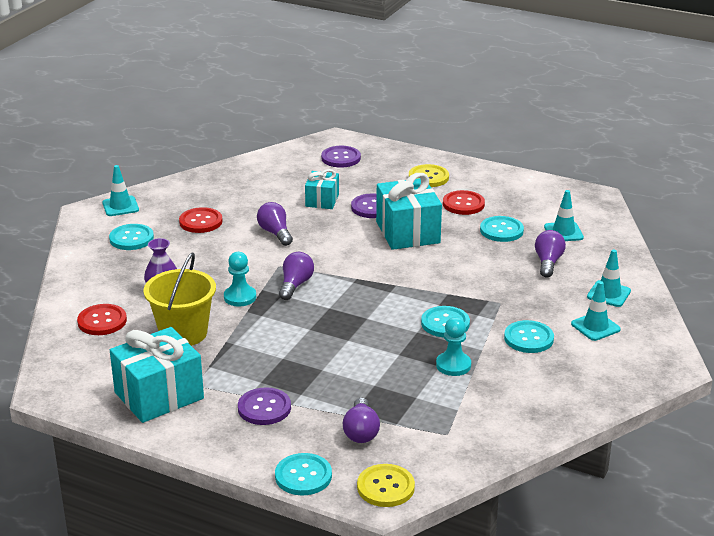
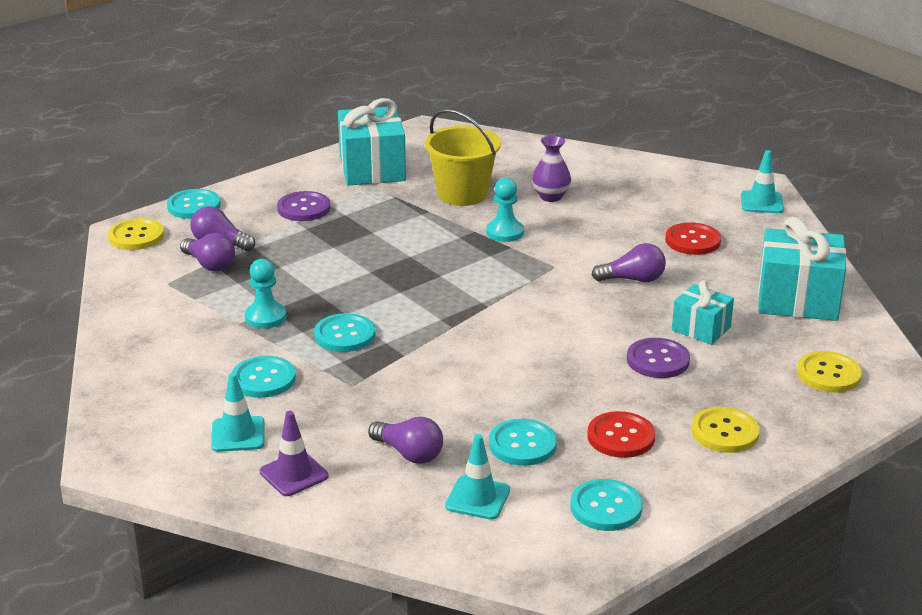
camera: 115 degrees right, 0 degrees up
red button [77,304,127,335] -> none
turquoise button [109,224,154,250] -> turquoise button moved to [570,479,643,531]
purple light bulb [279,252,314,300] -> purple light bulb moved to [180,233,235,272]
purple button [321,146,361,167] -> yellow button [797,351,862,393]
turquoise gift [376,173,442,250] -> turquoise gift moved to [758,217,846,321]
turquoise traffic cone [587,250,631,307] -> purple traffic cone [260,411,329,496]

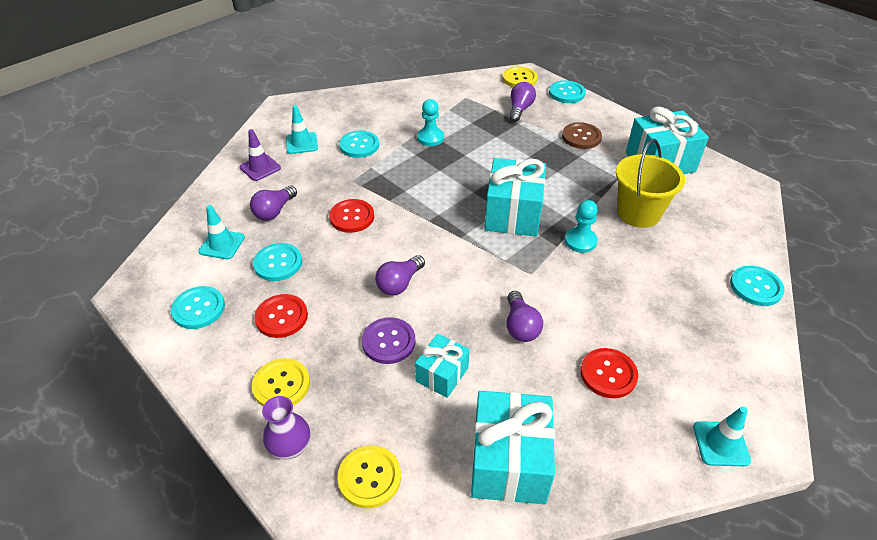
camera: 85 degrees right, 15 degrees up
purple light bulb [180,233,235,272] -> purple light bulb moved to [375,255,425,296]
purple button [277,191,331,221] -> brown button [562,123,602,149]
turquoise button [314,313,375,352] -> turquoise button moved to [730,266,785,306]
purple vase [532,136,571,202] -> purple vase moved to [262,396,310,459]
none -> red button [329,199,374,233]
none -> turquoise gift [485,158,546,236]

